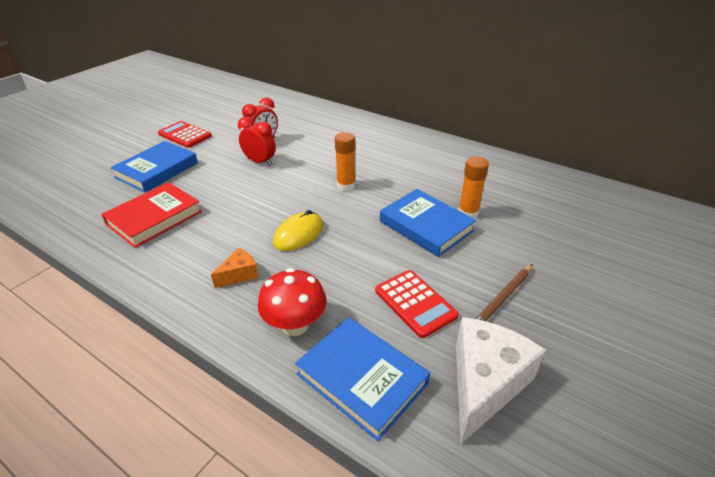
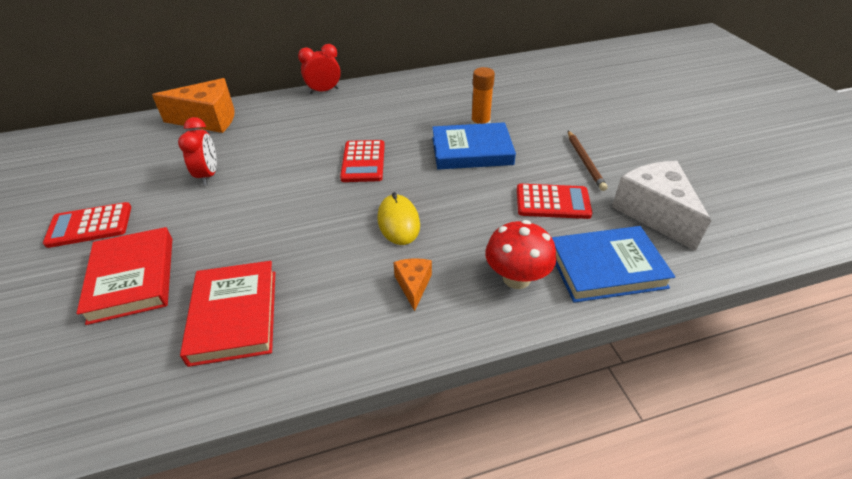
camera: 50 degrees left, 5 degrees up
blue book [110,141,198,192] -> red book [76,227,172,325]
red clock [238,117,276,166] -> red clock moved to [298,44,341,94]
orange glue stick [335,132,355,191] -> red calculator [340,140,385,182]
none -> orange cheese [152,78,235,133]

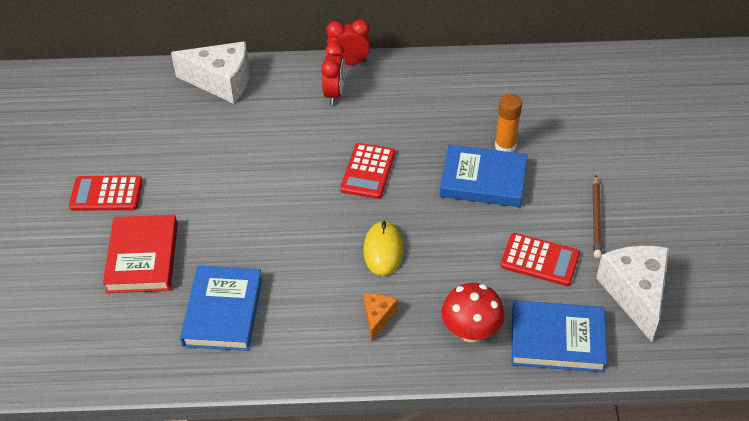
camera: 15 degrees right, 5 degrees up
orange cheese [152,78,235,133] -> white cheese [171,41,249,104]
red clock [178,117,217,186] -> red clock moved to [321,42,345,105]
red book [180,261,275,367] -> blue book [180,265,262,351]

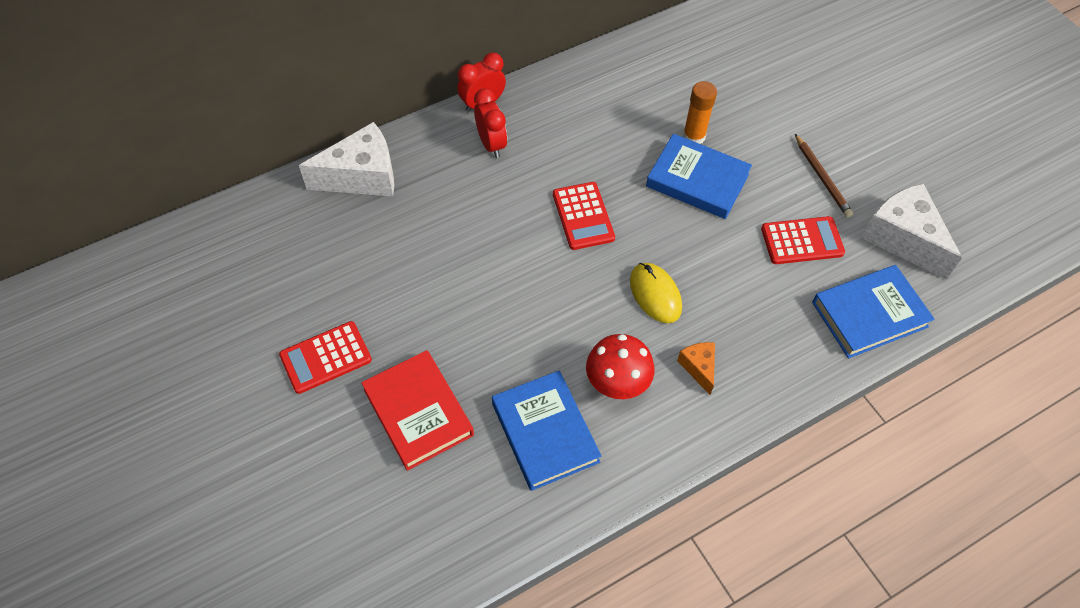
camera: 30 degrees left, 10 degrees up
blue book [440,144,527,207] -> blue book turned 45 degrees clockwise [646,134,752,219]
red mushroom [442,283,505,342] -> red mushroom moved to [586,334,654,399]

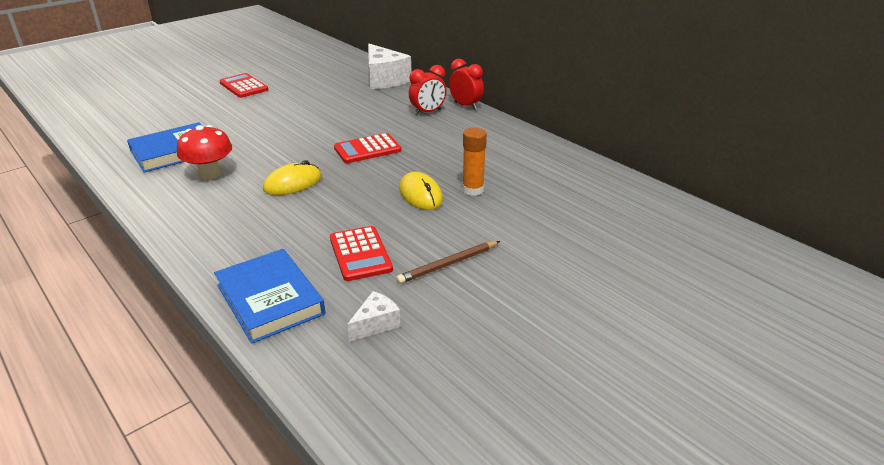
camera: 80 degrees right, 25 degrees down
red book [361,350,474,471] -> none
blue book [646,134,752,219] -> yellow mouse [399,172,443,210]
orange cheese [677,342,715,395] -> none
white cheese [861,183,962,279] -> white cheese [347,291,401,342], size x0.49

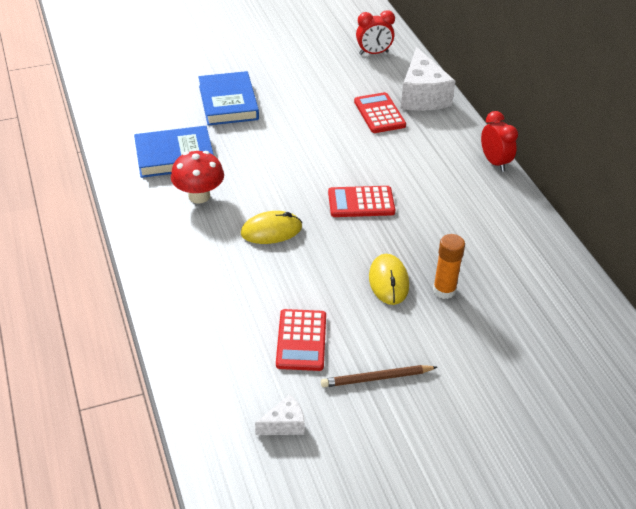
camera: 20 degrees right, 10 degrees up
blue book [214,249,325,344] -> blue book moved to [198,71,259,125]
red calculator [220,73,268,98] -> red calculator moved to [354,92,406,133]
red clock [409,65,446,115] -> red clock moved to [356,10,395,55]

